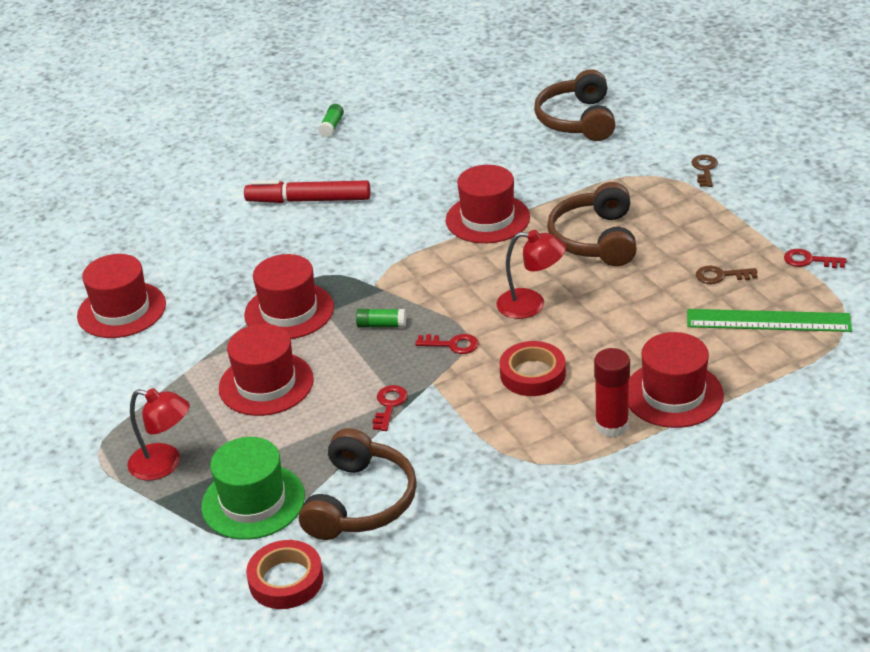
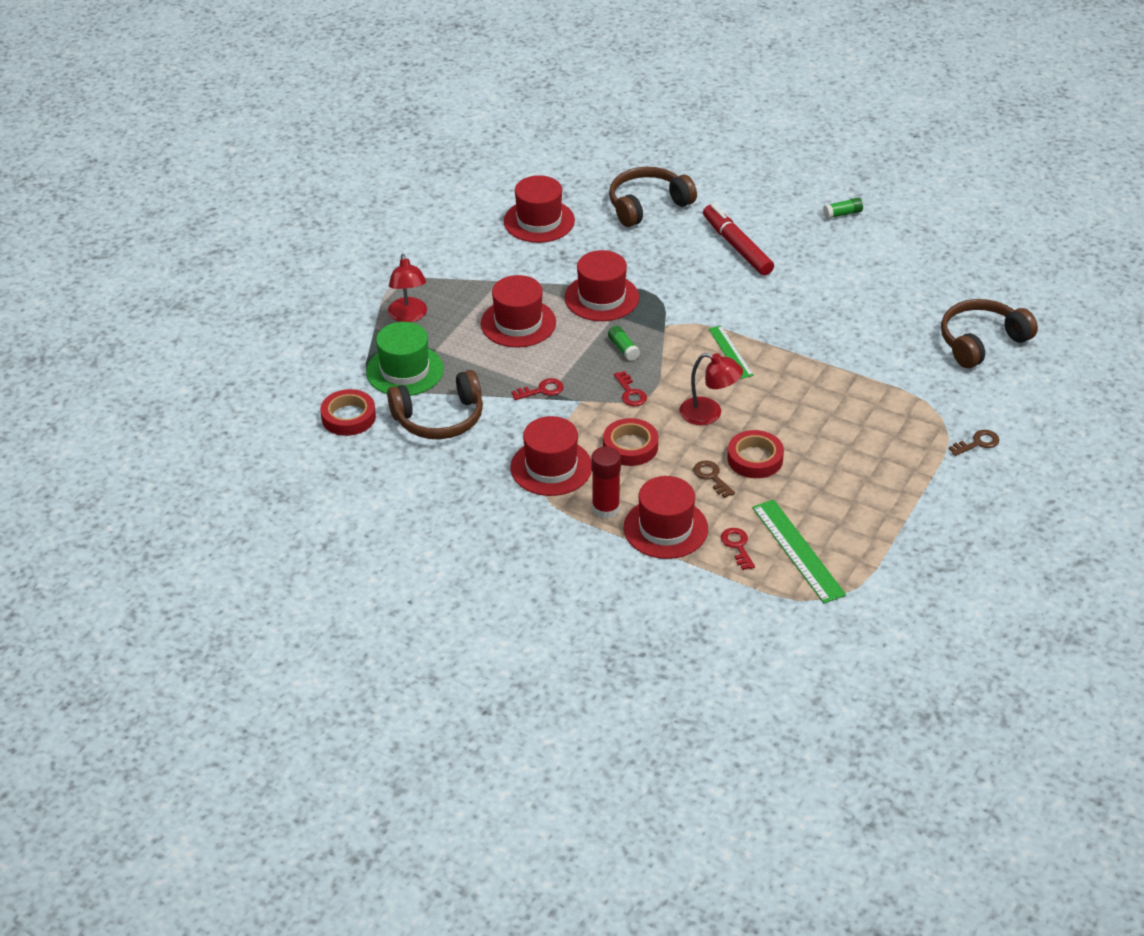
camera: 55 degrees right, 5 degrees up
red hat [446,165,530,243] -> red hat moved to [511,416,592,496]
red lamp [496,230,566,319] -> red lamp turned 45 degrees counterclockwise [680,353,743,425]
brown headphones [547,182,637,266] -> brown headphones moved to [609,167,697,227]
brown key [696,266,758,284] -> brown key moved to [693,461,735,498]
red key [784,249,847,268] -> red key moved to [721,528,755,570]
none -> green ruler [708,326,754,379]
none -> red tape [727,430,784,478]

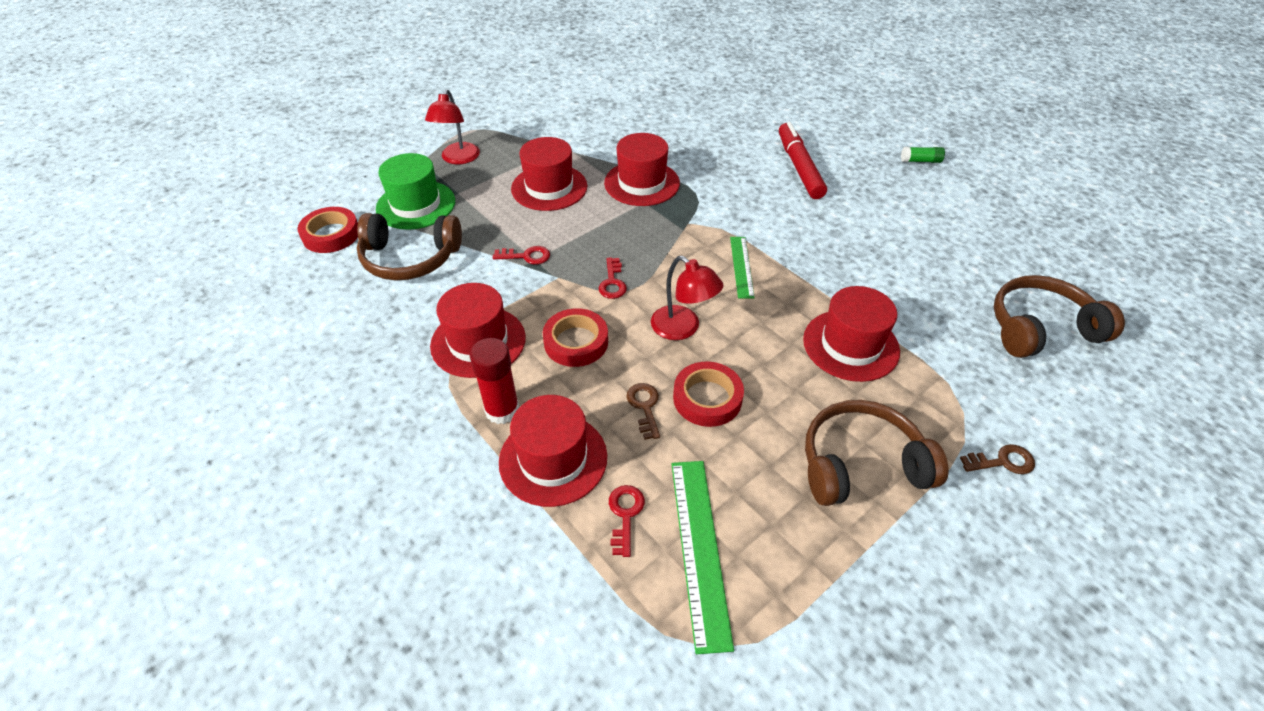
camera: 20 degrees right, 5 degrees up
red hat [504,175,575,243] -> red hat moved to [803,286,900,382]
green glue stick [608,326,640,361] -> none
brown headphones [609,167,697,227] -> brown headphones moved to [805,400,949,506]

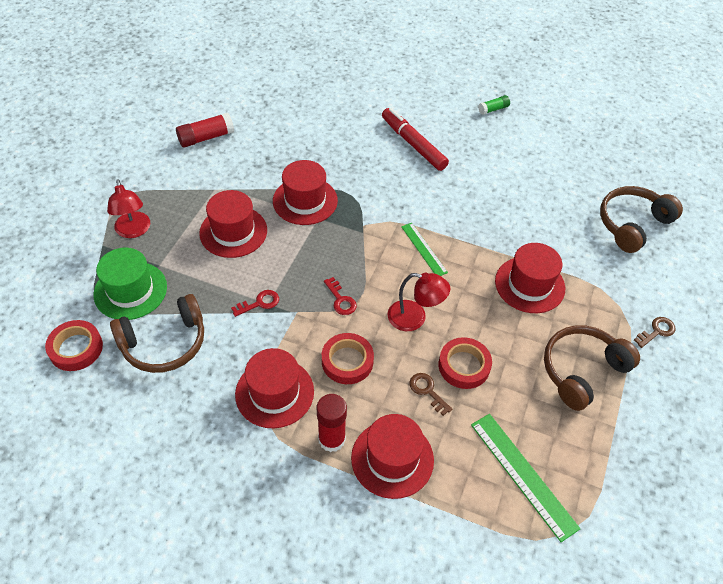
camera: 30 degrees left, 5 degrees up
red key [609,485,645,557] -> none
none -> red glue stick [176,113,234,148]

